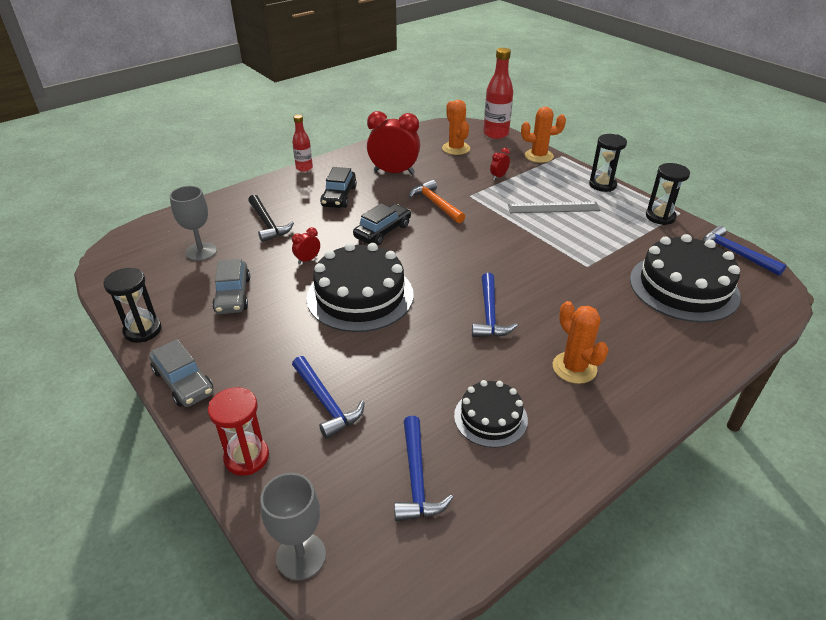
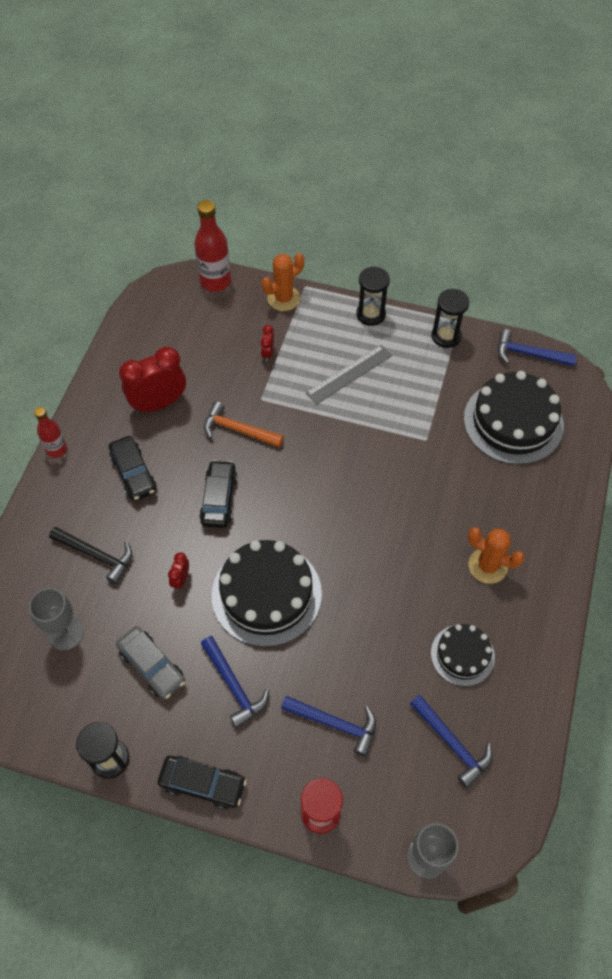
camera: 35 degrees left, 20 degrees up
grey car [149,339,213,407] -> black car [158,756,247,810]
orange cactus [442,100,470,155] -> none
blue hammer [472,273,518,337] -> blue hammer moved to [201,636,269,728]

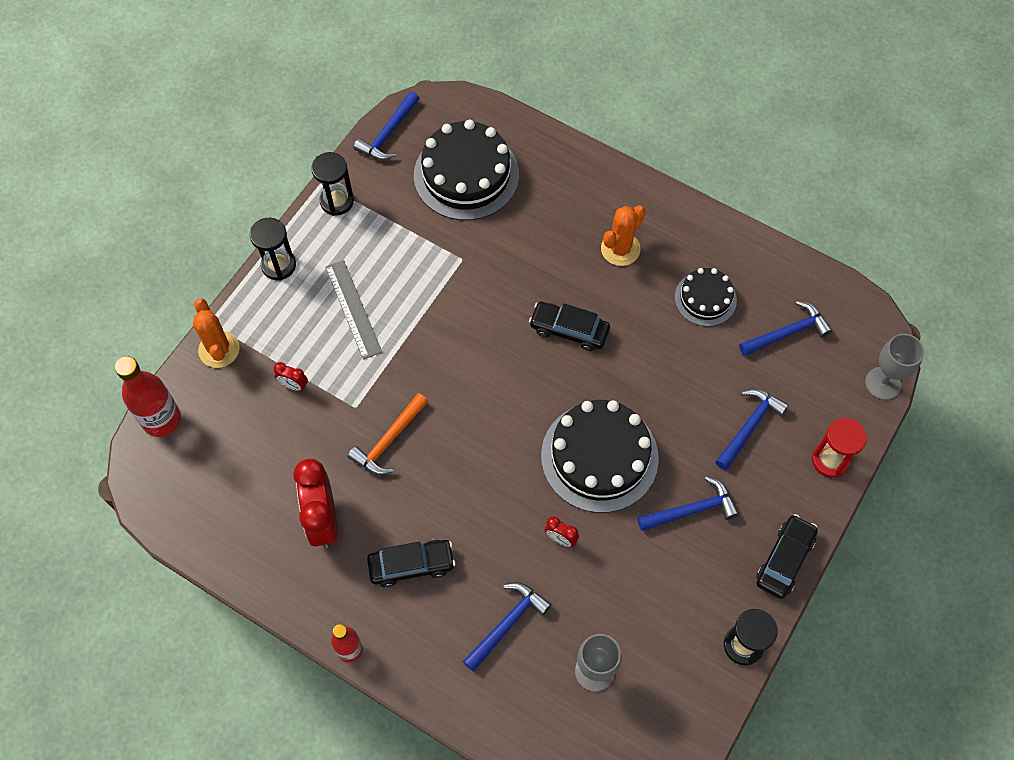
camera: 75 degrees left, 5 degrees up
black hammer [49,527,132,584] -> blue hammer [463,582,552,672]
grey car [116,626,185,700] -> none
black car [199,460,238,528] -> black car moved to [529,302,610,351]

